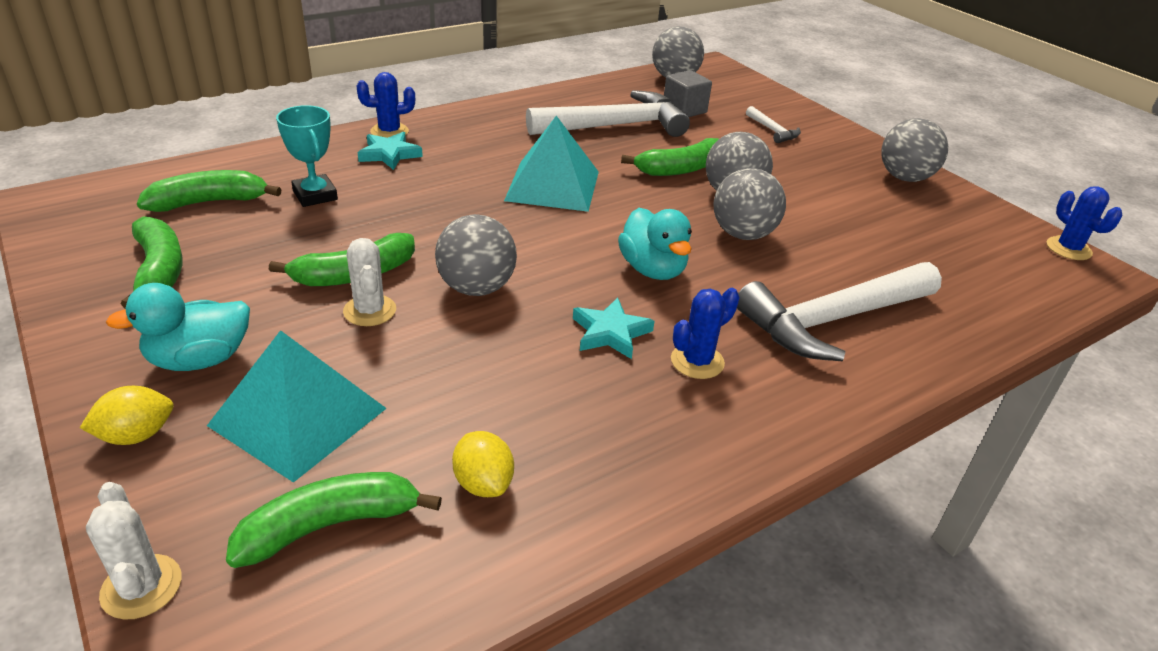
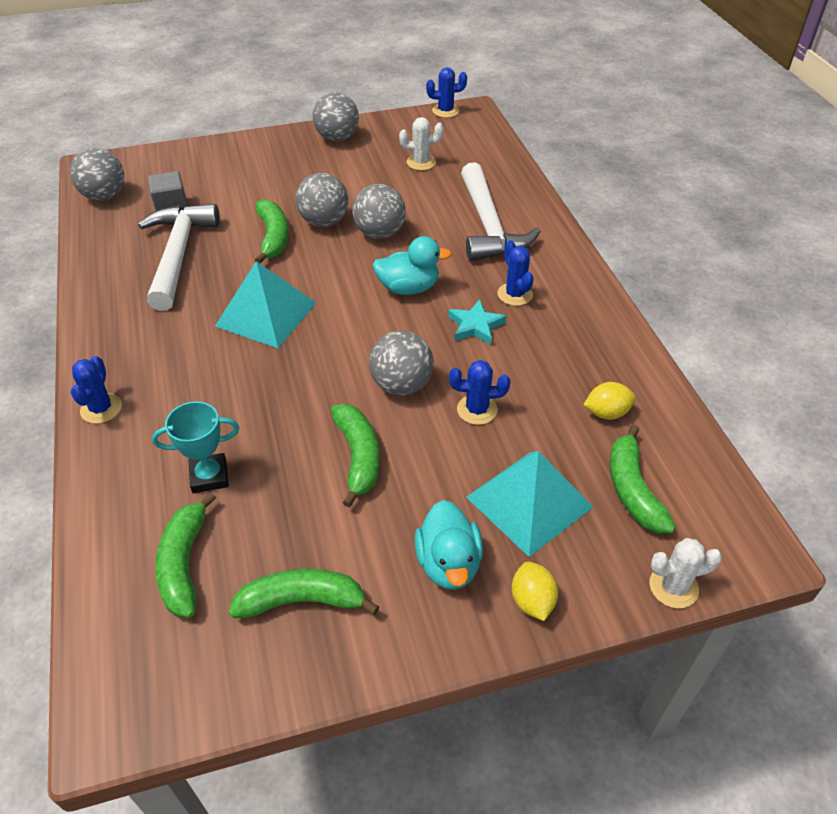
camera: 70 degrees left, 10 degrees up
white cactus [343,238,396,326] -> white cactus moved to [399,117,444,171]
turquoise star [358,132,423,170] -> none
white hammer [746,106,801,143] -> none
none -> blue cactus [449,360,510,425]

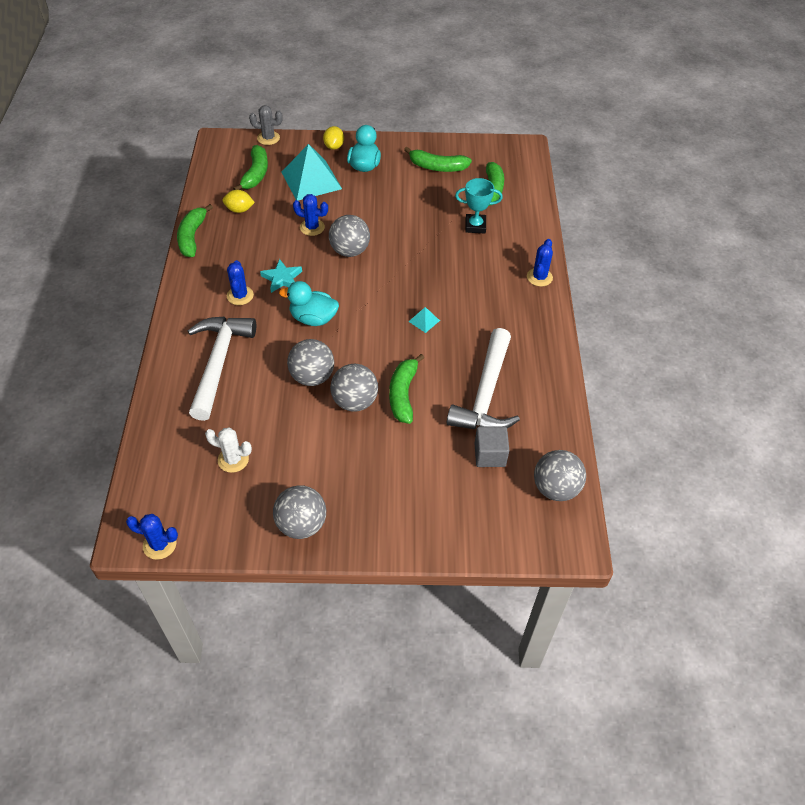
camera: 165 degrees left, 5 degrees up
turquoise pyramid [215,261,316,348] -> turquoise pyramid [409,307,440,333], size x0.41
green banana [331,404,380,507] -> green banana moved to [177,204,213,257]
white cactus [650,538,722,608] -> grey cactus [249,105,283,145]

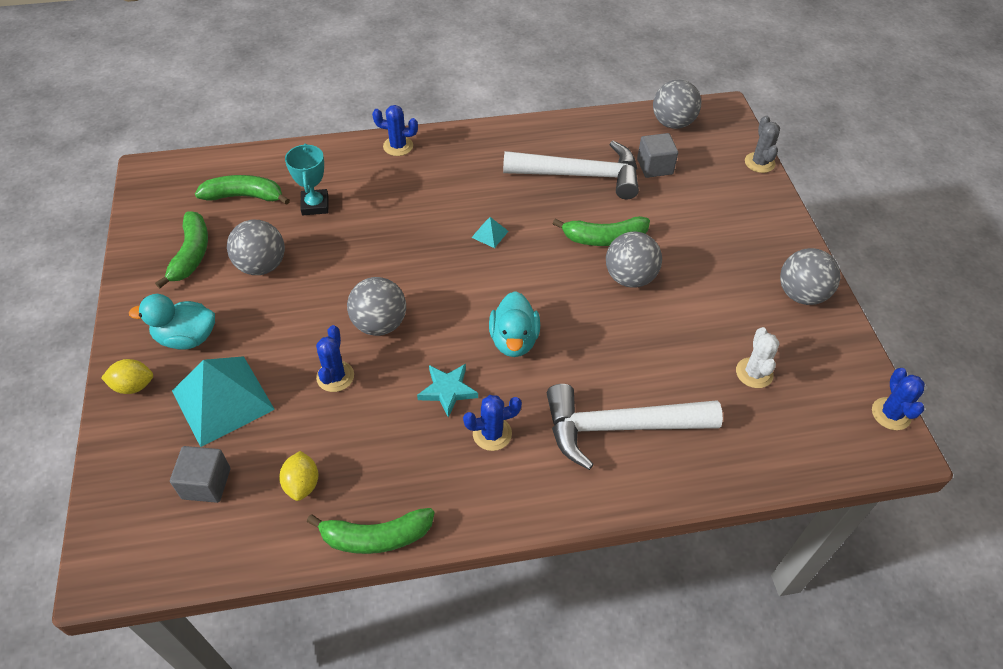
camera: 100 degrees left, 0 degrees up
green banana [233,145,268,190] -> grey cube [170,446,230,503]
grey cactus [249,105,283,145] -> grey cactus moved to [745,115,780,173]
grey ball [287,339,334,386] -> grey ball moved to [227,220,285,275]

